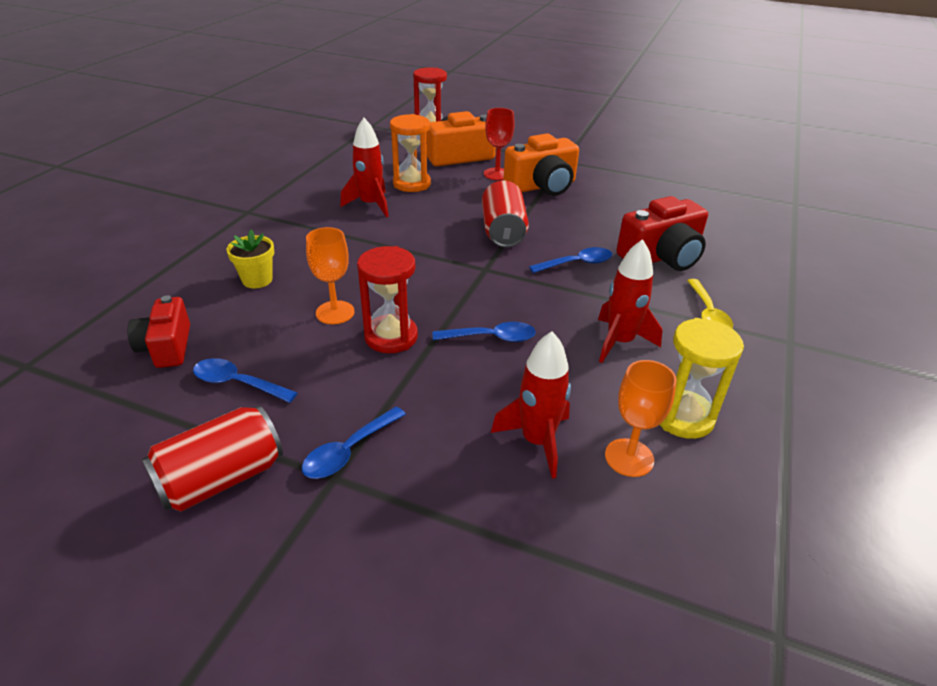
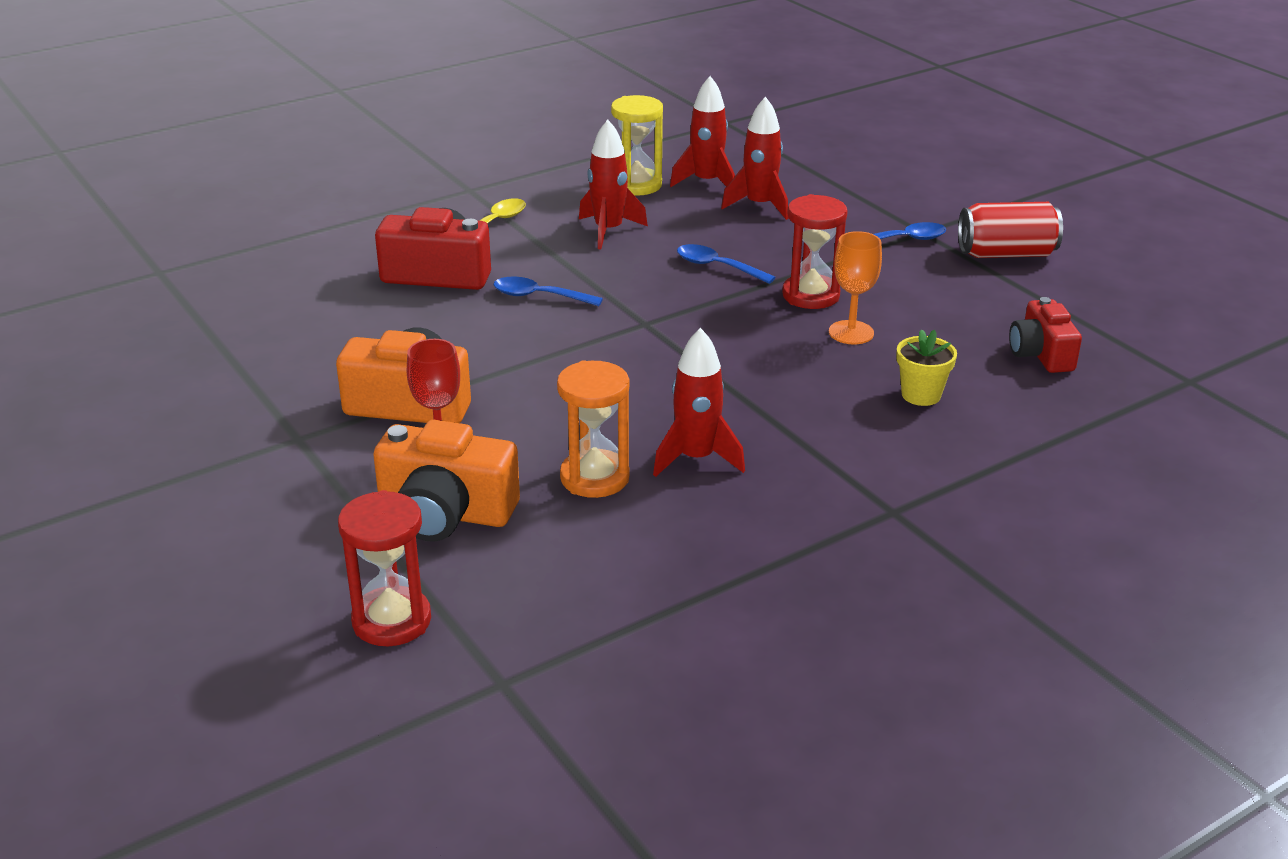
camera: 145 degrees left, 5 degrees down
red camera [127,295,190,368] -> red camera turned 150 degrees clockwise [1009,297,1082,373]
blue spoon [193,358,297,403] -> none
red can [482,181,529,247] -> none
orange goblet [605,360,677,477] -> red rocket [670,76,735,187]

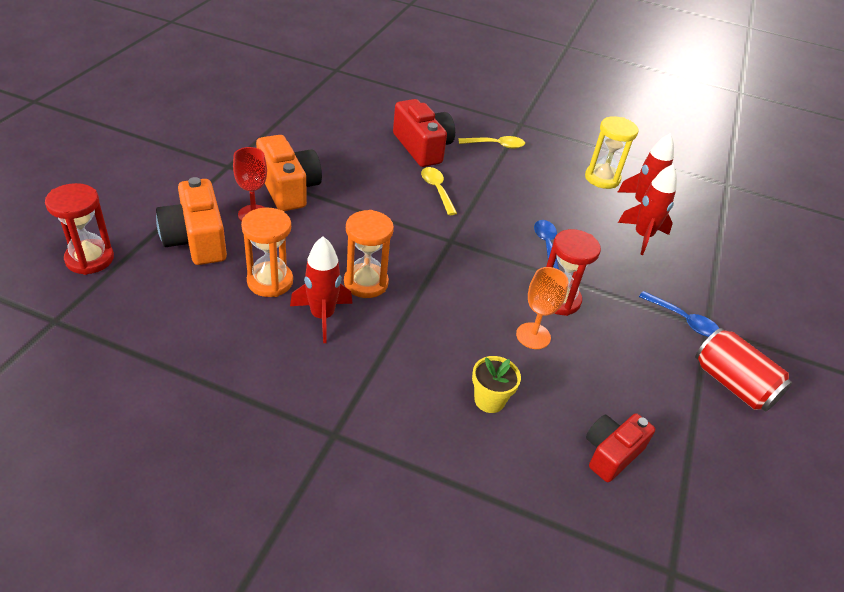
camera: 50 degrees right, 10 degrees up
blue spoon [493,276,603,306] -> yellow spoon [421,167,457,215]
red rocket [579,120,648,250] -> none
none -> orange hourglass [344,210,394,298]

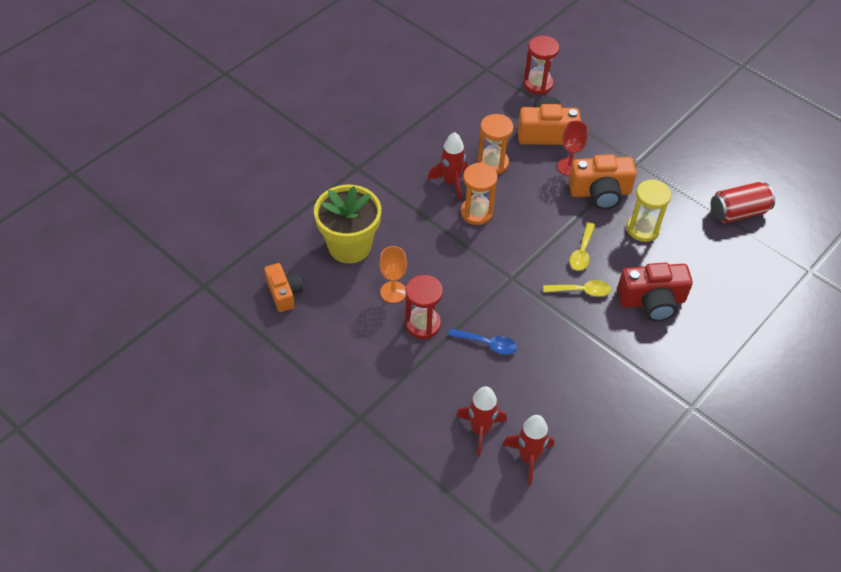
camera: 115 degrees right, 10 degrees up
yellow spoon [458,136,525,149] -> yellow spoon moved to [569,222,595,271]
yellow flower pot [472,356,521,413] -> yellow flower pot [314,185,381,263], size x2.07
yellow hourglass [585,116,638,189] -> yellow hourglass moved to [626,179,671,242]
red camera [586,413,655,482] -> orange camera [264,263,303,312]
blue spoon [639,291,719,337] -> none
red can [695,328,792,412] -> red can moved to [711,182,775,223]

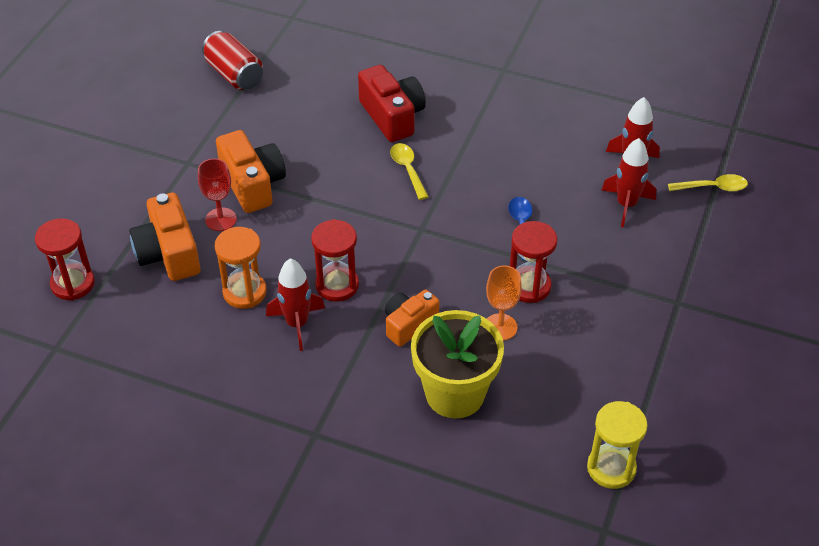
camera: 110 degrees left, 5 degrees down
orange camera [264,263,303,312] -> orange camera moved to [385,290,439,347]
orange hourglass [461,163,498,225] -> red hourglass [311,219,359,302]
yellow spoon [569,222,595,271] -> yellow spoon moved to [668,174,748,192]
yellow hourglass [626,179,671,242] -> yellow hourglass moved to [587,401,648,489]

